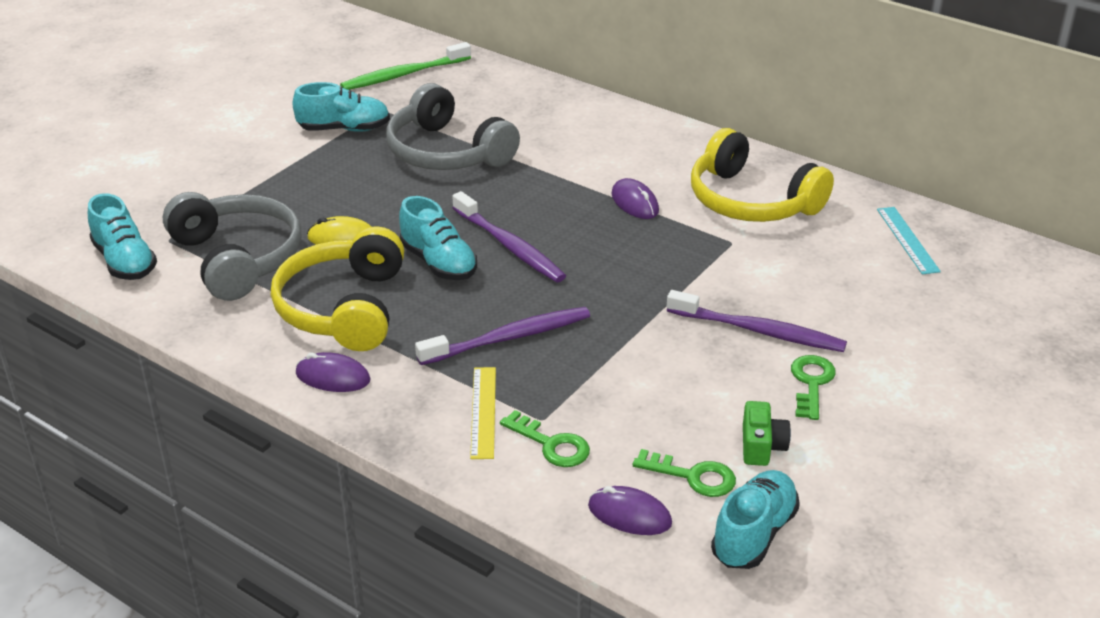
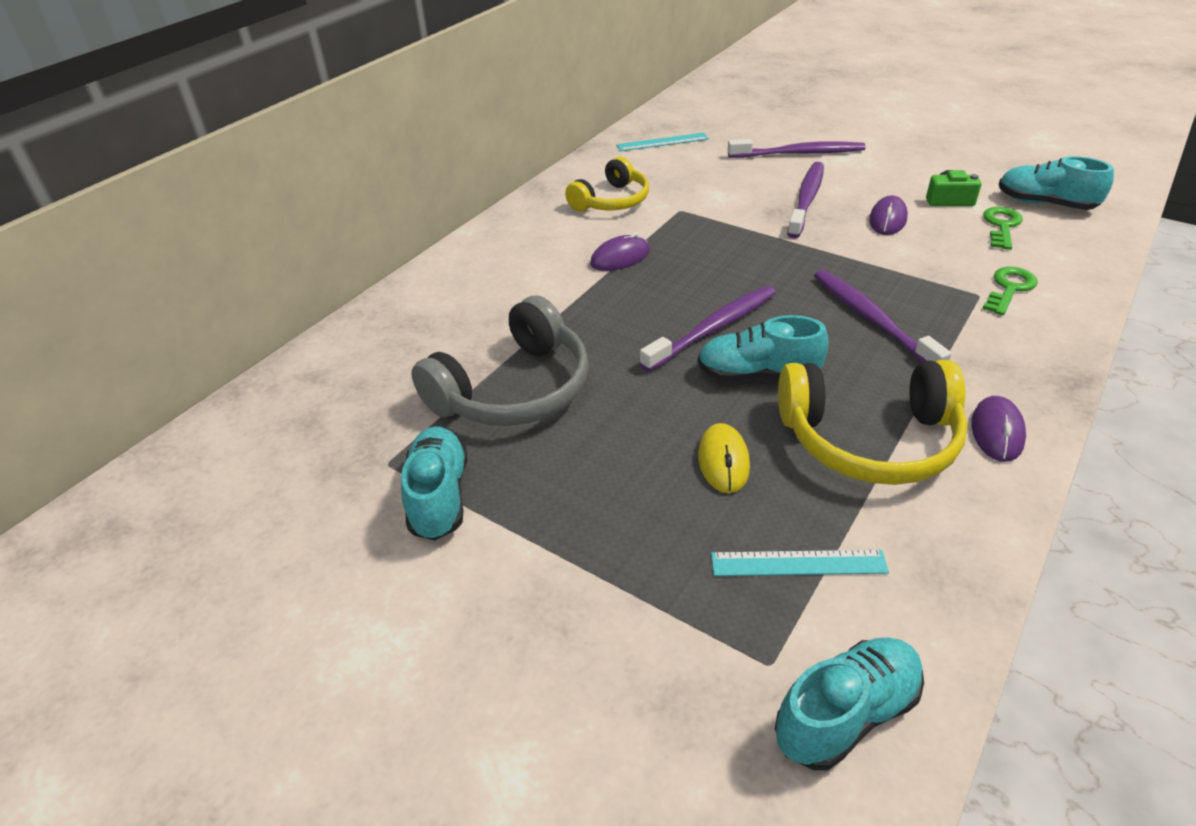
camera: 90 degrees left, 5 degrees up
grey headphones [163,192,301,301] -> turquoise ruler [711,550,889,576]
green toothbrush [340,42,471,90] -> none
turquoise shoe [399,196,477,280] -> turquoise shoe turned 135 degrees counterclockwise [698,315,829,381]
yellow ruler [470,367,496,459] -> none
purple mouse [588,486,672,535] -> purple mouse moved to [869,196,908,235]
yellow headphones [691,128,834,222] -> yellow headphones [565,157,649,212], size x0.65
green key [791,355,836,420] -> none
none -> purple toothbrush [728,139,866,158]

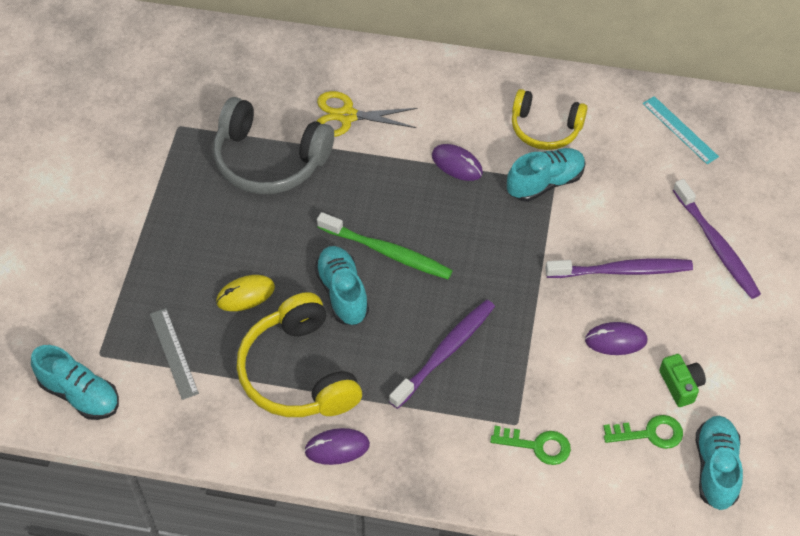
camera: 65 degrees right, 15 degrees up
turquoise shoe [401,427,467,540] -> turquoise shoe moved to [507,148,586,202]
purple toothbrush [640,286,776,372] -> green toothbrush [317,212,453,279]
turquoise ruler [711,550,889,576] -> grey ruler [150,308,199,400]
none -> yellow scissors [317,91,418,137]

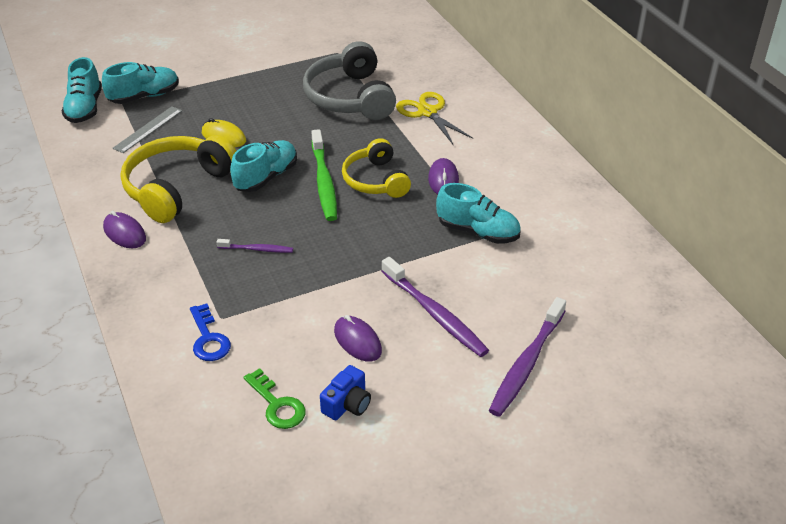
camera: 55 degrees right, 15 degrees down
purple toothbrush [389,300,495,409] -> purple toothbrush [216,239,293,253], size x0.53
green key [490,426,571,465] -> blue key [190,303,231,361]
yellow headphones [512,89,587,150] -> yellow headphones moved to [342,138,411,198]
turquoise ruler [643,96,719,164] -> none
green camera [659,354,706,407] -> blue camera [320,365,371,420]
turquoise shoe [696,416,743,510] -> turquoise shoe moved to [102,62,179,104]

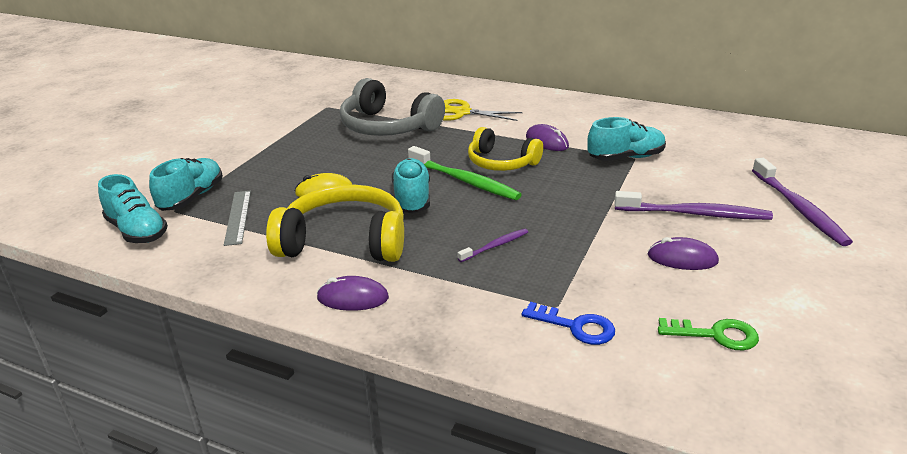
camera: 40 degrees left, 10 degrees down
yellow headphones [121,135,236,223] -> yellow headphones turned 105 degrees clockwise [266,185,404,262]
blue camera [320,365,371,420] -> none

